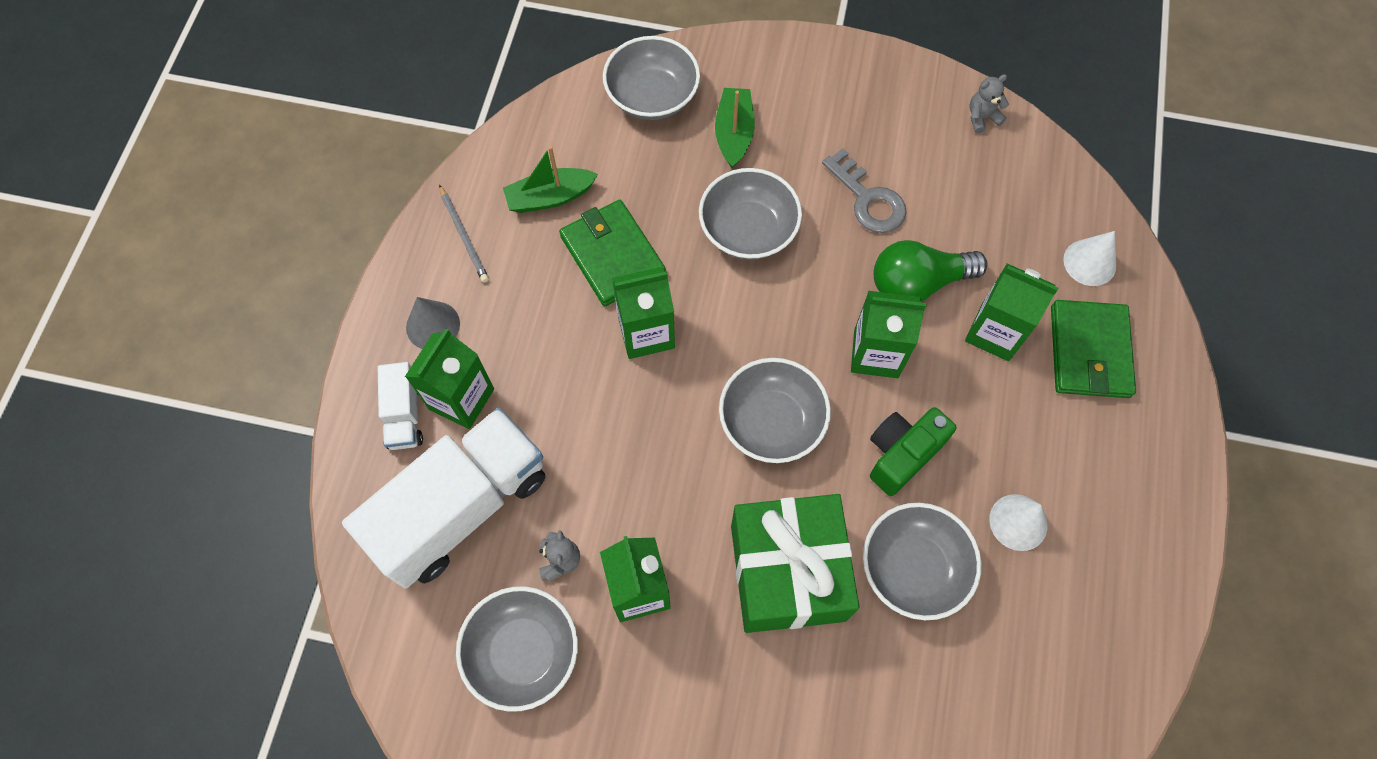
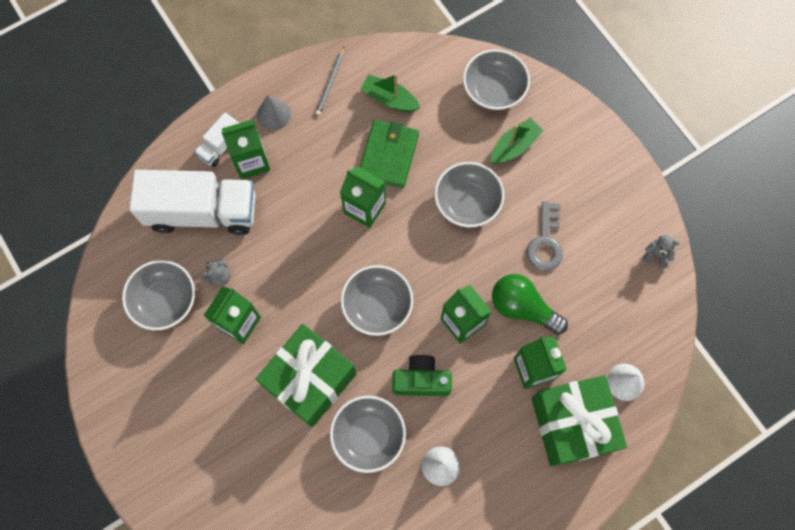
camera: 45 degrees right, 5 degrees up
green wallet [1051,300,1136,398] -> green gift [532,375,627,467]

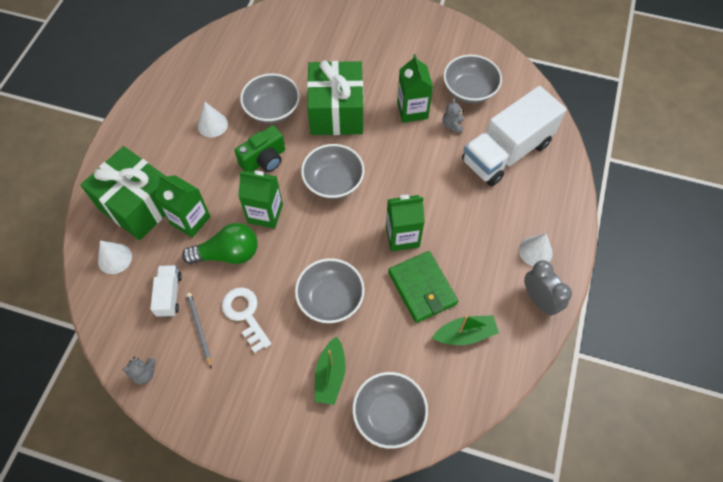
camera: 140 degrees right, 10 degrees down
white truck [194,113,239,167] -> white truck moved to [150,265,182,317]
green carton [221,119,270,179] -> none
grey cone [257,95,291,130] -> white cone [519,233,553,266]
grey pencil [315,47,344,115] -> grey pencil moved to [186,293,212,368]
grey key [527,201,563,271] -> white key [222,287,271,353]
none -> grey clock [524,260,572,316]

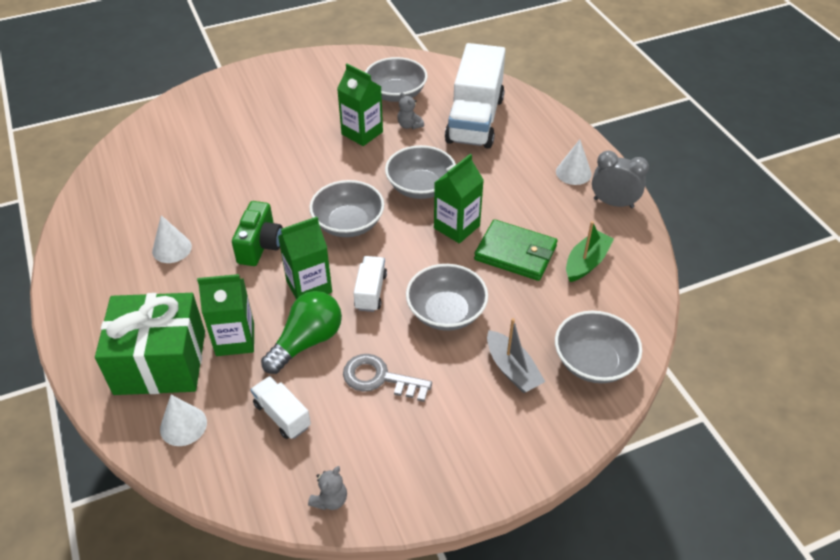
camera: 40 degrees left, 15 degrees down
grey pencil [186,293,212,368] -> none
white key [222,287,271,353] -> grey key [343,354,432,402]
grey bowl [240,73,300,124] -> grey bowl moved to [385,145,456,199]
green gift [307,60,363,135] -> none
green boat [315,336,346,405] -> grey boat [487,318,545,393]
none -> white truck [354,256,387,312]

